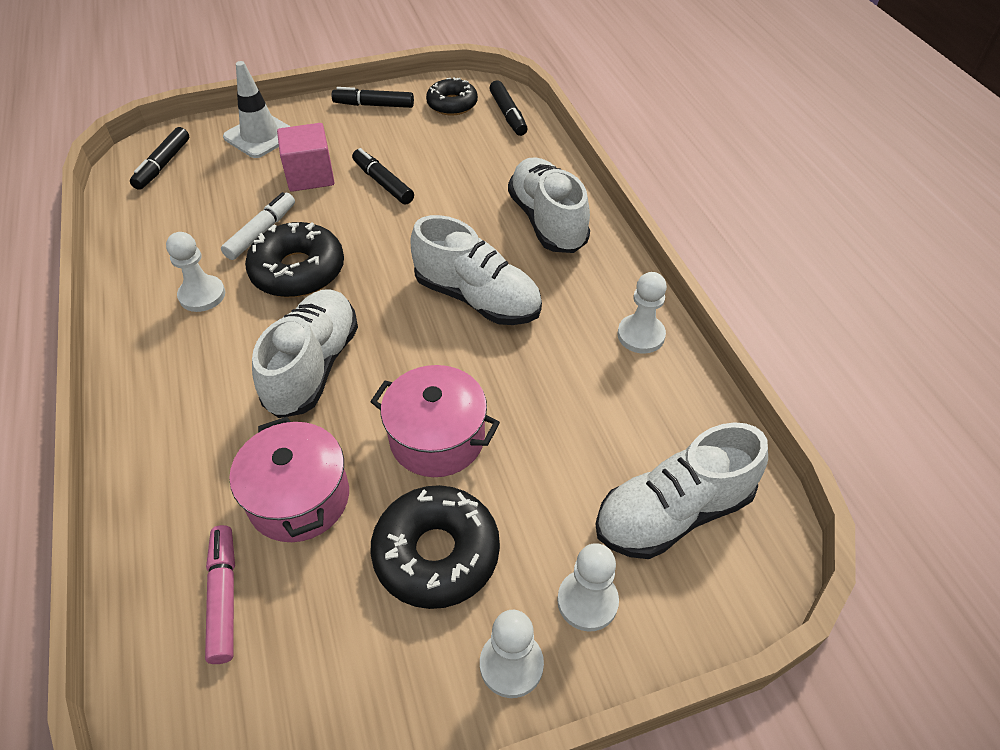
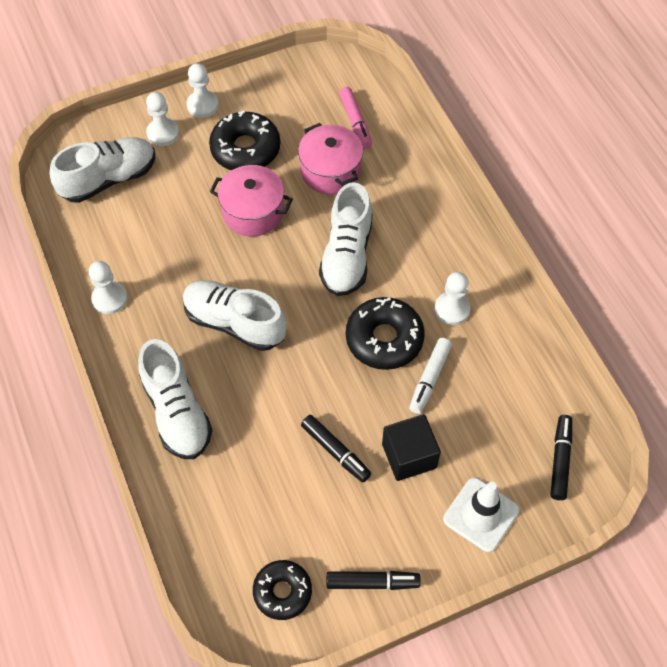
camera: 175 degrees right, 10 degrees up
pink cube [277,123,335,192] -> black cube [382,414,441,481]
black marker [489,80,528,136] -> none

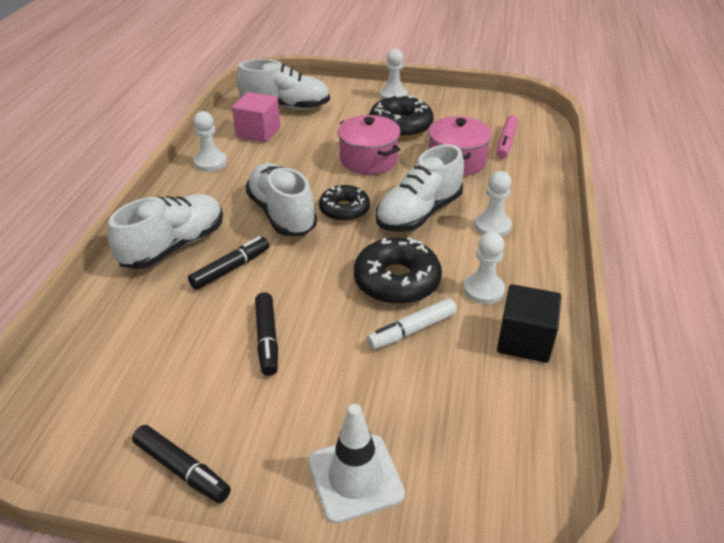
camera: 35 degrees right, 20 degrees down
white shoe [138,339,213,459] -> white shoe turned 150 degrees counterclockwise [108,194,223,269]
white pawn [146,92,179,146] -> white pawn moved to [475,171,512,237]
black donut [253,560,312,620] -> black donut moved to [319,185,370,222]
black cube [382,414,441,481] -> black cube moved to [497,284,561,363]
black marker [550,415,572,500] -> black marker moved to [188,236,269,290]
none -> pink cube [232,92,280,143]

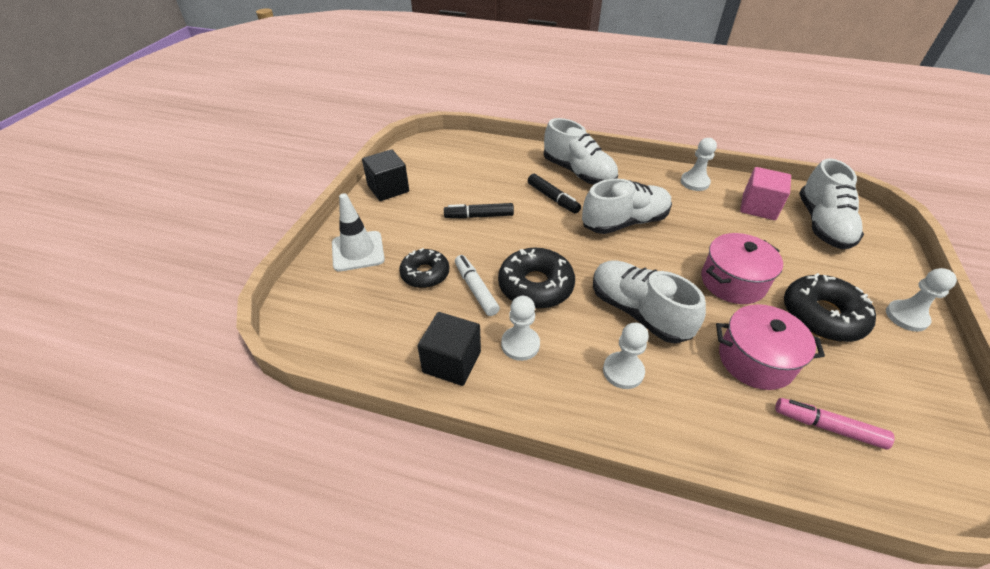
camera: 95 degrees right, 5 degrees up
black marker [132,425,231,503] -> black cube [362,149,409,201]
black donut [319,185,370,222] -> black donut moved to [399,248,449,288]

